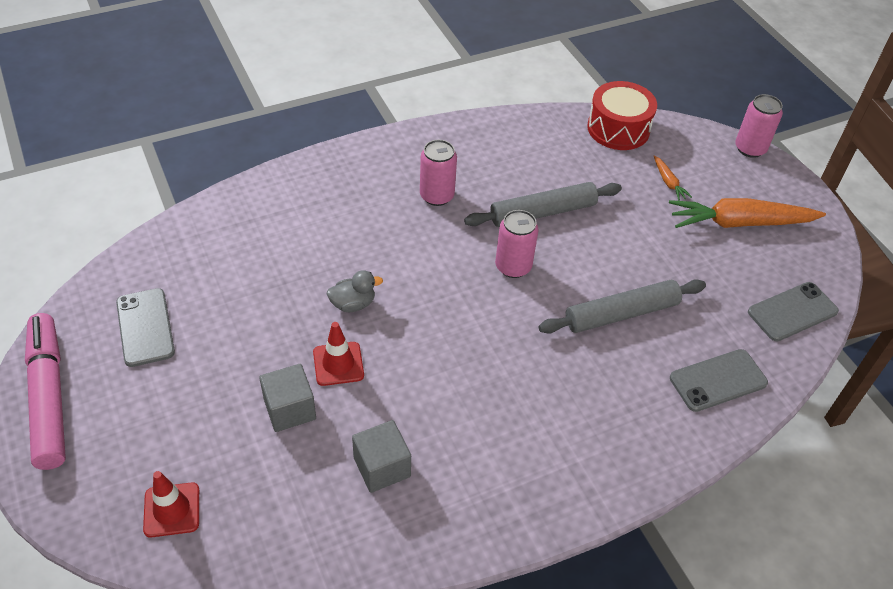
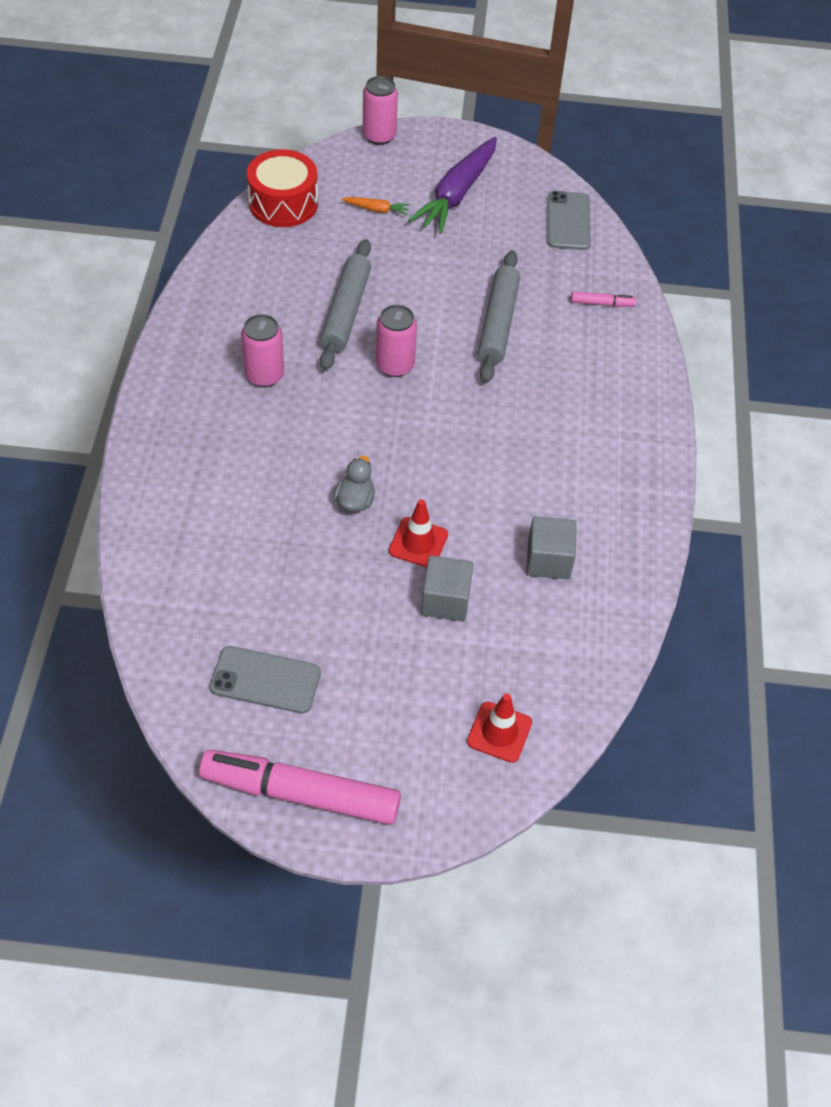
camera: 60 degrees left, 5 degrees up
orange carrot [669,198,826,228] -> purple carrot [408,137,497,234]
grey phone [670,349,768,412] -> pink marker [571,291,636,307]

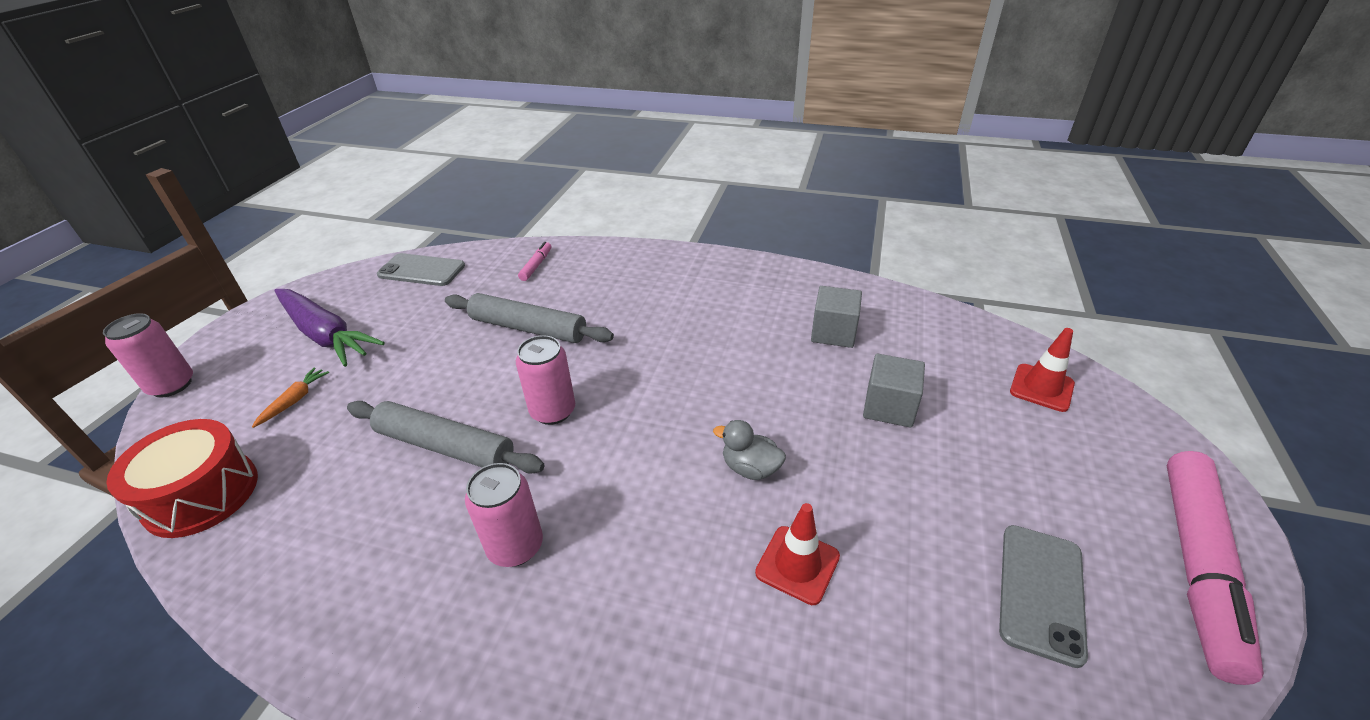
camera: 75 degrees left, 15 degrees down
red traffic cone [389,499,448,568] -> red traffic cone moved to [755,503,840,605]

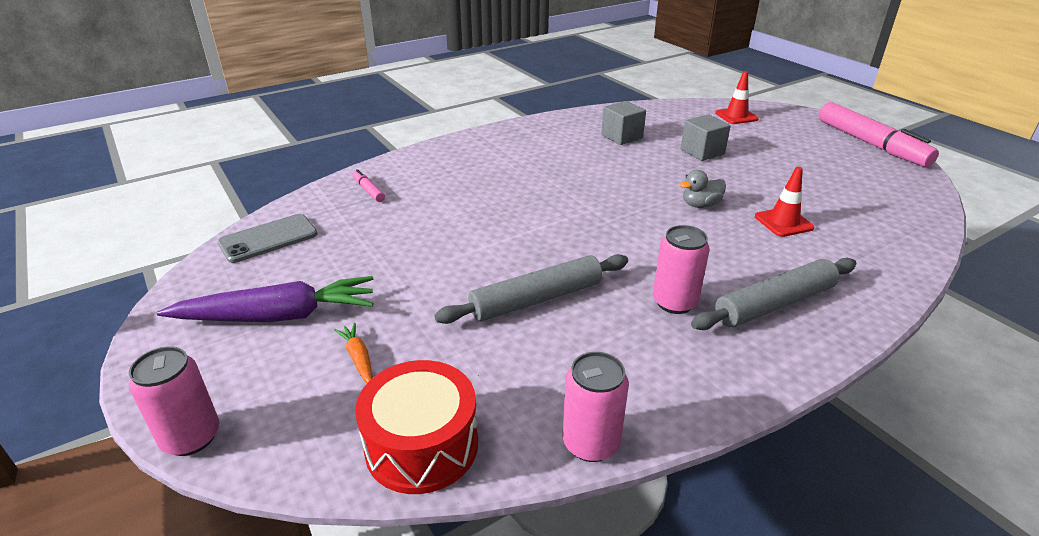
camera: 50 degrees left, 5 degrees down
grey rolling pin [445,293,614,343] -> grey rolling pin moved to [691,258,856,330]
pink can [516,335,575,425] -> pink can moved to [562,352,629,462]
grey phone [999,525,1088,668] -> none

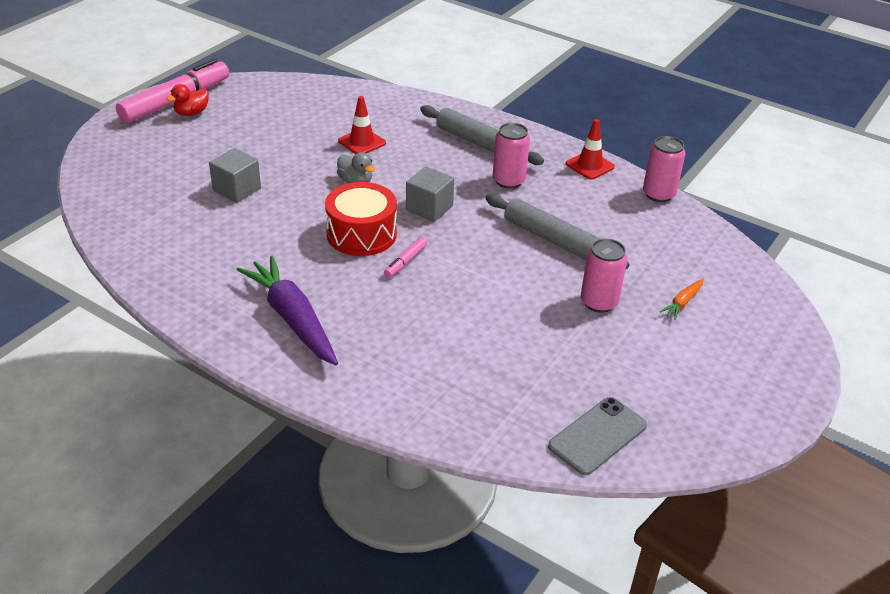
camera: 115 degrees left, 5 degrees up
pink can [129,346,219,456] -> pink can moved to [581,238,627,313]
purple carrot [157,276,374,322] -> purple carrot moved to [237,256,338,365]
grey phone [218,214,317,263] -> grey phone turned 75 degrees counterclockwise [548,397,647,475]
pink marker [353,169,385,202] -> pink marker moved to [384,237,427,278]
red drum [355,360,478,494] -> red drum moved to [325,182,397,256]
grey cube [601,101,646,145] -> grey cube moved to [406,167,454,222]
red traffic cone [715,71,759,124] -> red traffic cone moved to [566,119,615,180]
none -> red duck [166,84,209,116]

